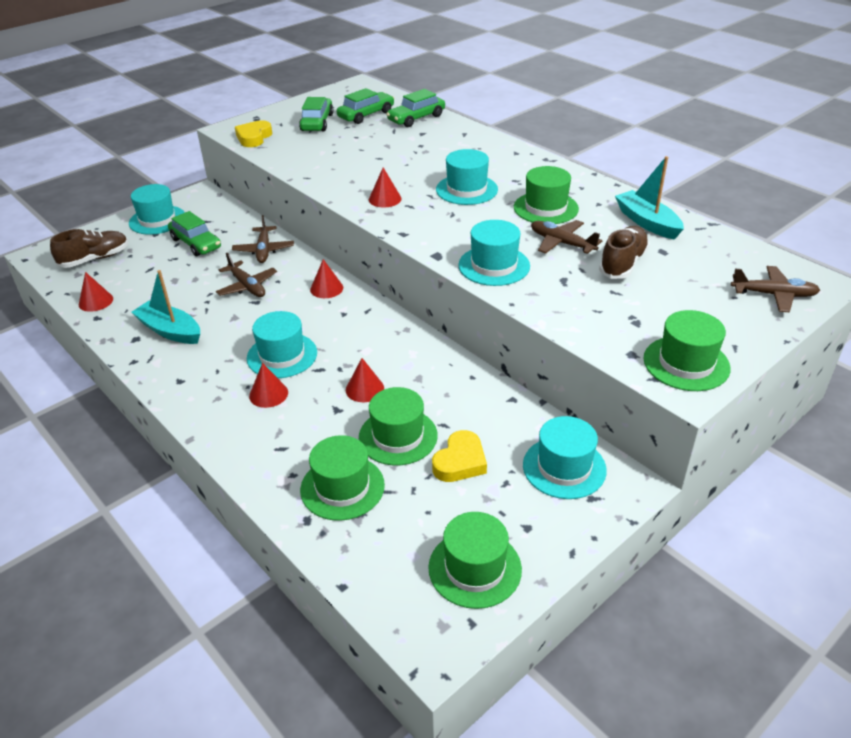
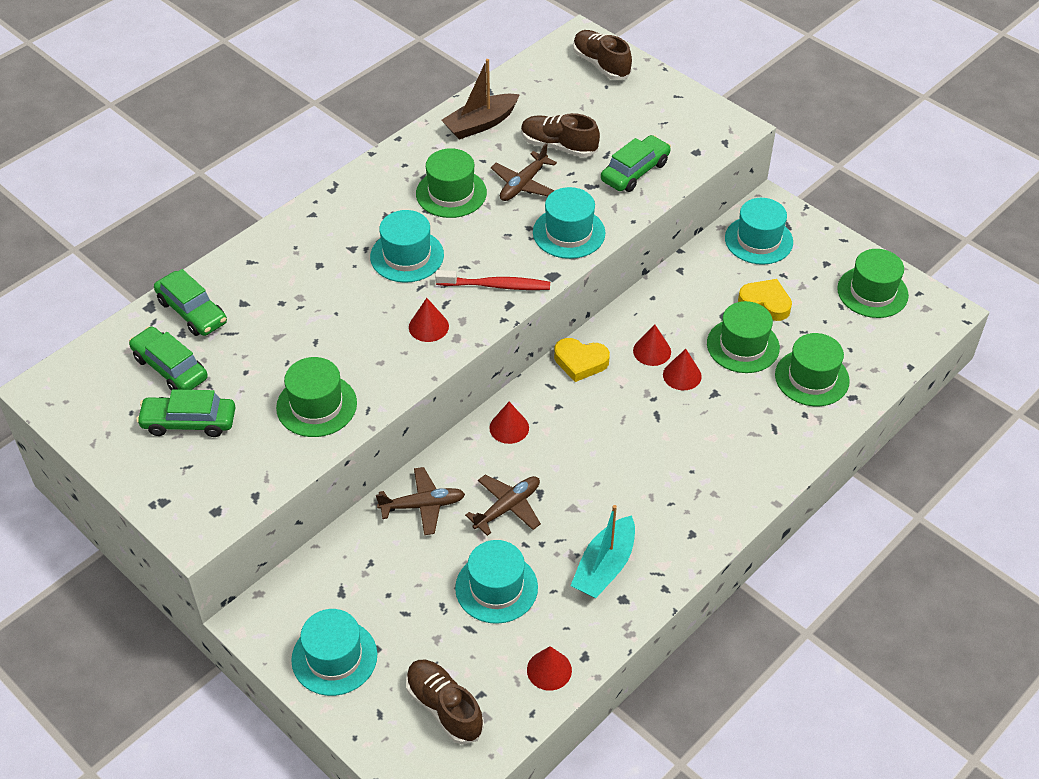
camera: 95 degrees left, 10 degrees up
green car [168,211,221,256] -> green car moved to [601,135,671,192]
yellow heart [235,120,272,147] -> yellow heart moved to [554,338,610,382]
turquoise hat [247,311,317,378] -> turquoise hat moved to [455,540,538,624]
red cone [249,363,288,408] -> red cone moved to [633,325,671,366]
turquoise boat [615,156,684,240] -> brown boat [442,59,520,140]
green hat [643,310,731,391] -> green hat moved to [276,357,357,437]
brown plane [731,266,820,312] -> brown shoe [573,30,632,80]
none -> red toothbrush [435,270,550,290]

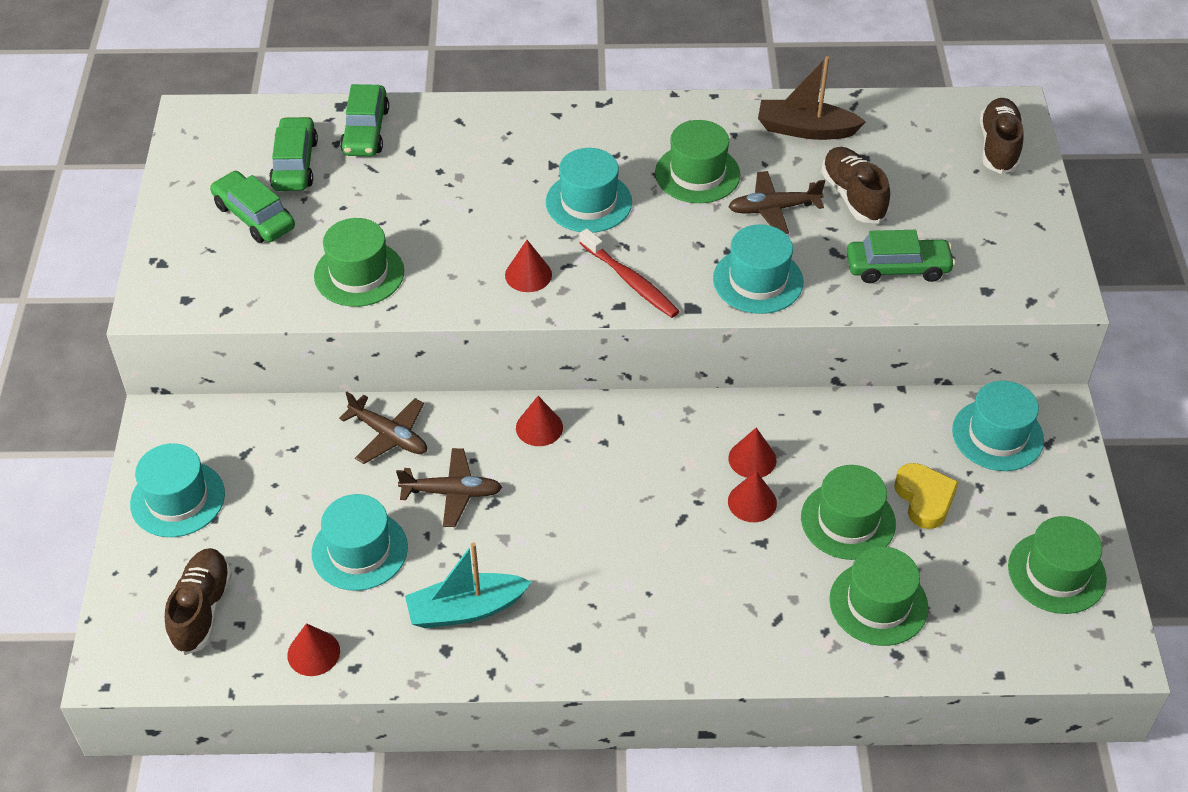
camera: 45 degrees right, 0 degrees up
yellow heart [554,338,610,382] -> none

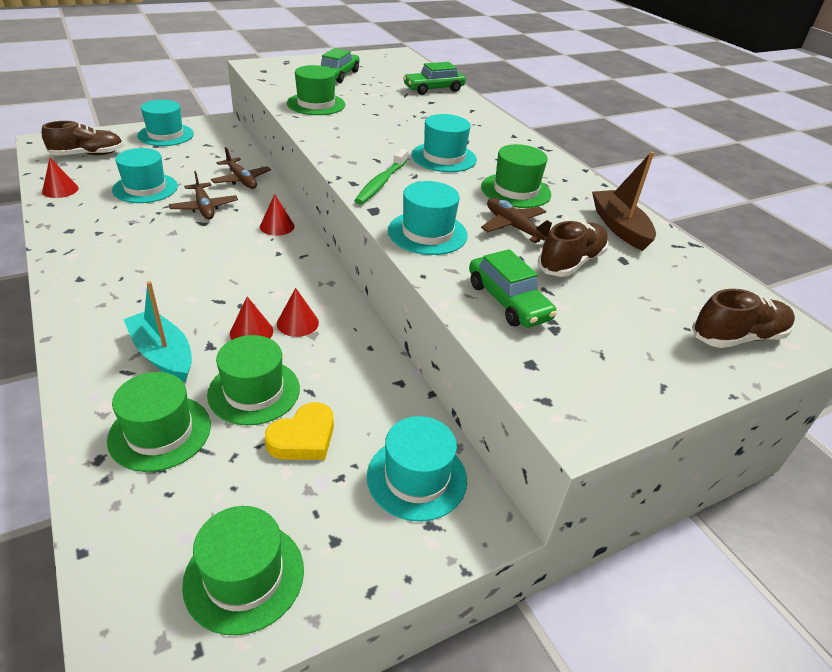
camera: 60 degrees right, 10 degrees down
green car [269,116,318,191] -> none
brown plane [339,392,427,464] -> brown plane turned 45 degrees counterclockwise [211,147,271,189]
turquoise boat [405,542,531,628] -> turquoise boat moved to [123,281,192,382]
red cone [505,240,552,292] -> none
red toothbrush [579,229,680,318] -> green toothbrush [354,149,408,205]

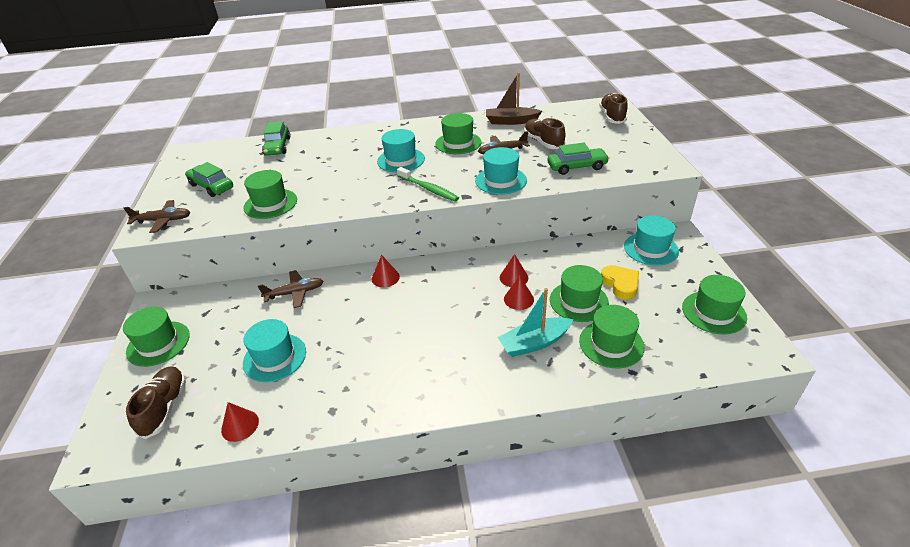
camera: 65 degrees left, 0 degrees up
turquoise hat [137,100,194,146] -> green hat [123,307,190,367]
brown plane [169,171,238,219] -> brown plane moved to [124,200,191,233]

